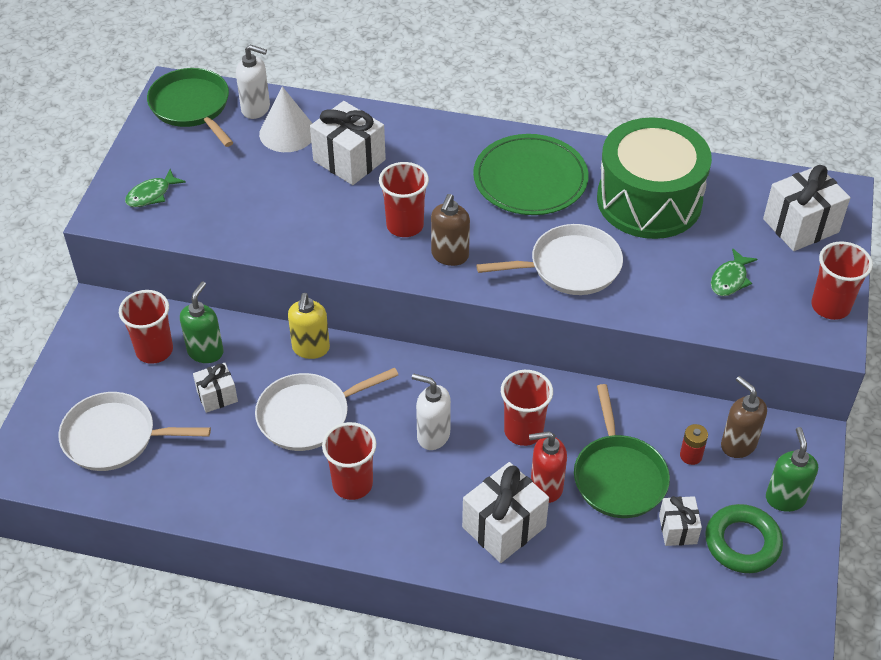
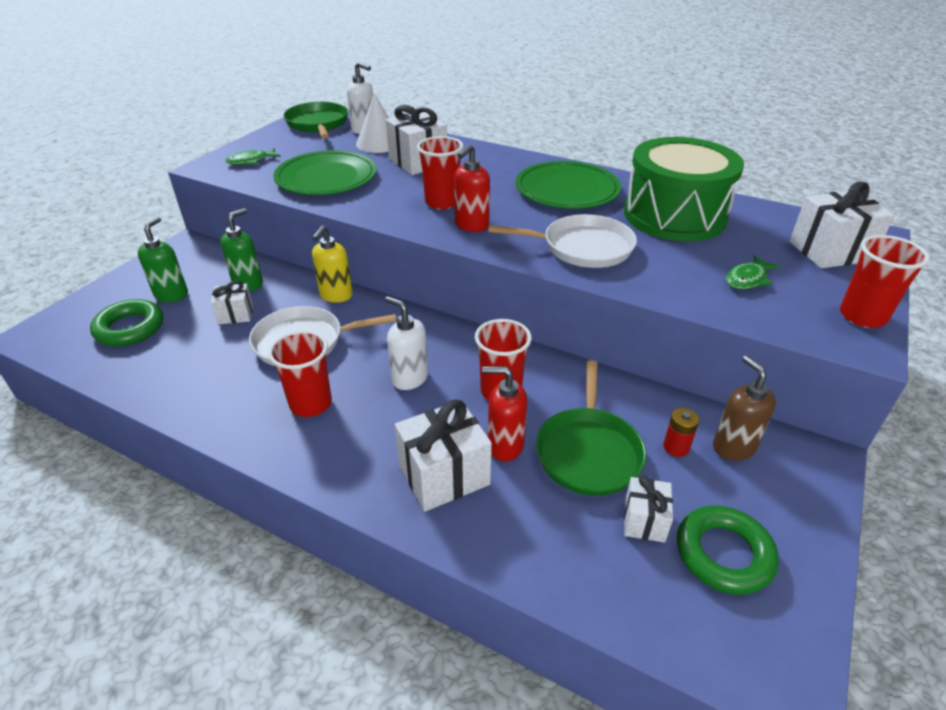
camera: 15 degrees right, 10 degrees down
white pan [59,392,211,471] -> green ring [90,299,163,346]
red cup [119,290,173,364] -> none
brown soap dispenser [431,194,470,266] -> red soap dispenser [454,144,490,232]
green soap dispenser [766,427,818,512] -> green soap dispenser moved to [138,217,188,302]
none -> green plate [273,150,377,195]

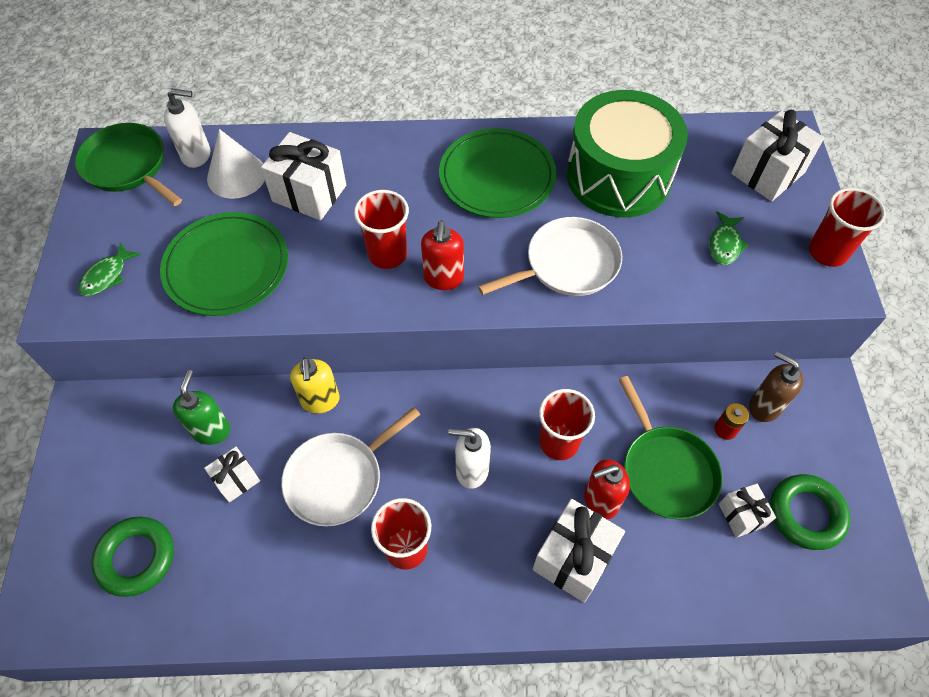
camera: 30 degrees left, 20 degrees up
green soap dispenser [138,217,188,302] -> none

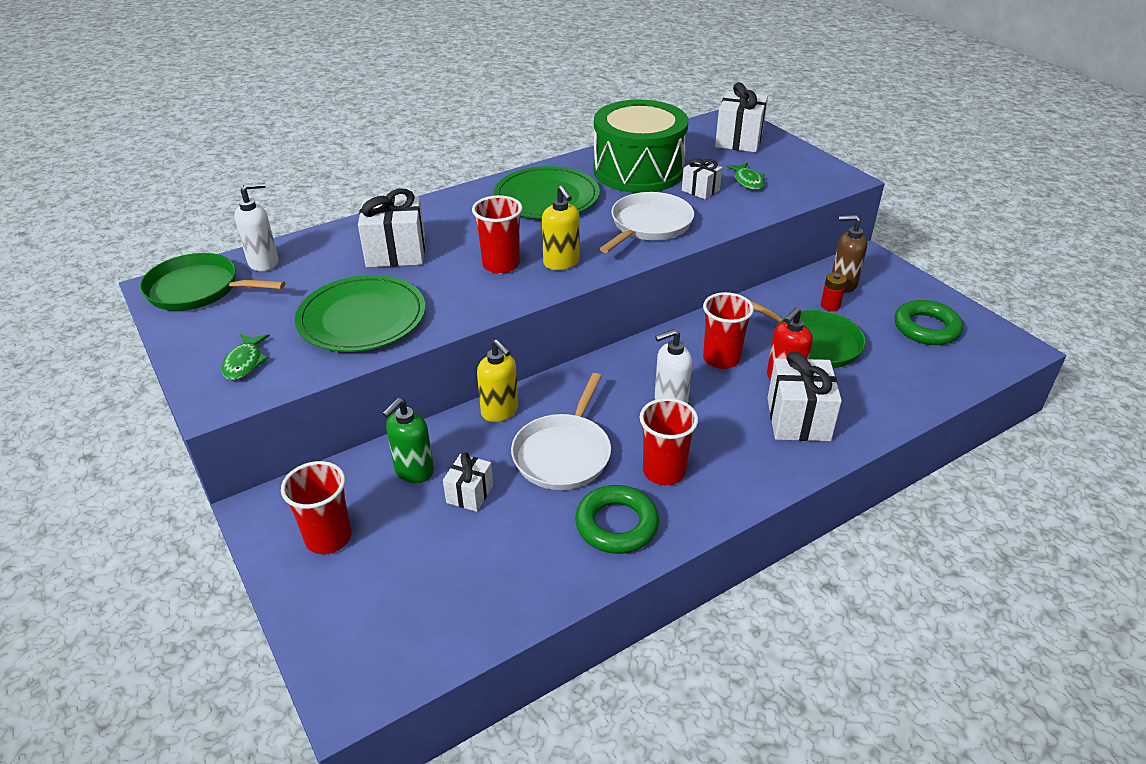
camera: 30 degrees left, 20 degrees down
green ring [91,517,174,597] -> green ring moved to [575,485,659,554]
green soap dispenser [173,370,230,445] -> green soap dispenser turned 120 degrees counterclockwise [382,398,434,483]
white cone [207,129,265,199] -> none
red soap dispenser [421,220,464,290] -> yellow soap dispenser [542,186,579,270]
white gift [719,483,776,538] -> white gift moved to [682,158,722,199]
red cup [809,188,886,267] -> red cup moved to [281,461,352,554]

